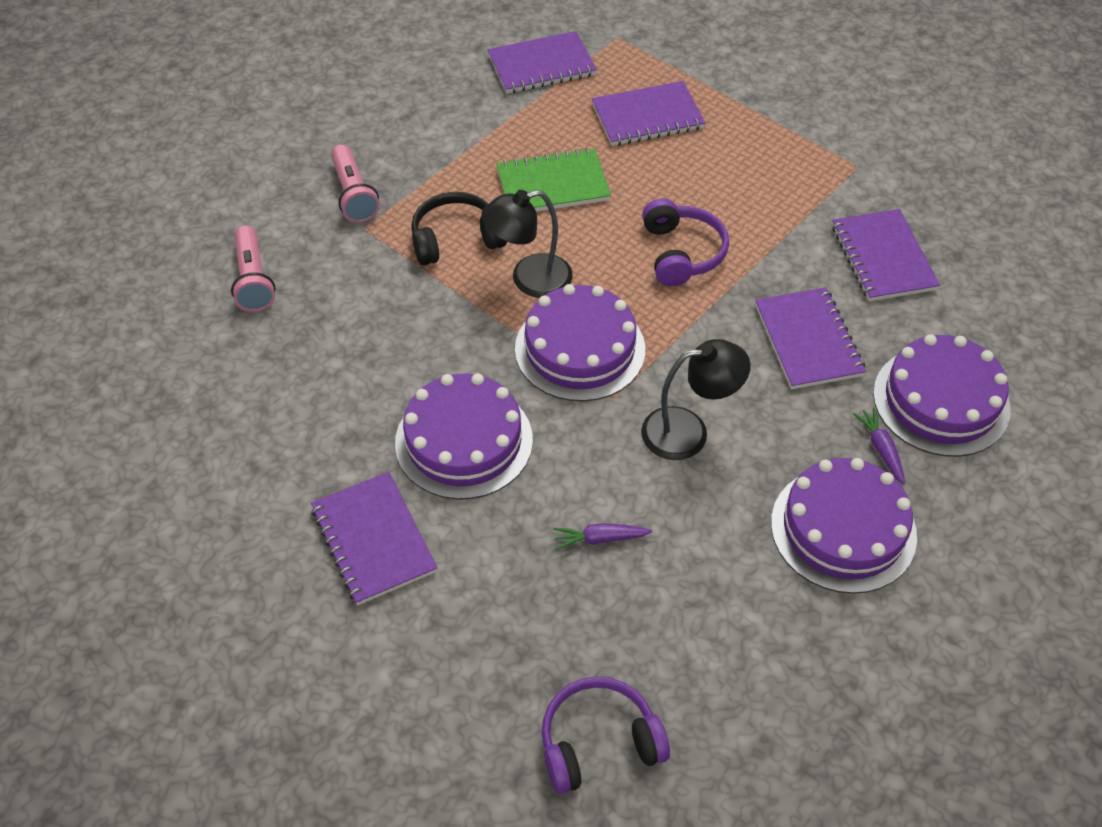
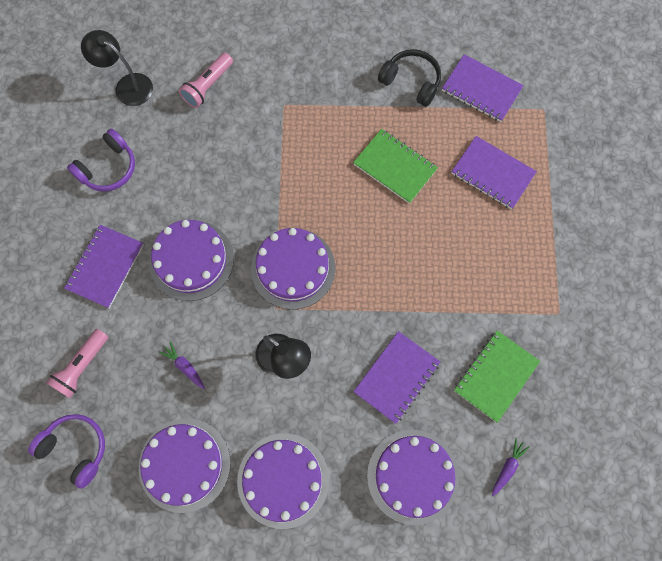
camera: 50 degrees right, 20 degrees up
pink flashlight [331,145,380,223] -> pink flashlight moved to [46,329,108,398]
black headphones [411,192,507,266] -> black headphones moved to [378,49,441,107]
black lamp [481,190,573,298] -> black lamp moved to [81,30,153,106]
purple headphones [642,199,729,286] -> purple headphones moved to [67,129,135,192]
purple notebook [832,209,940,301] -> green notebook [454,330,540,423]
purple carrot [853,407,905,485] -> purple carrot moved to [492,438,530,496]
none -> purple cake [139,418,230,513]

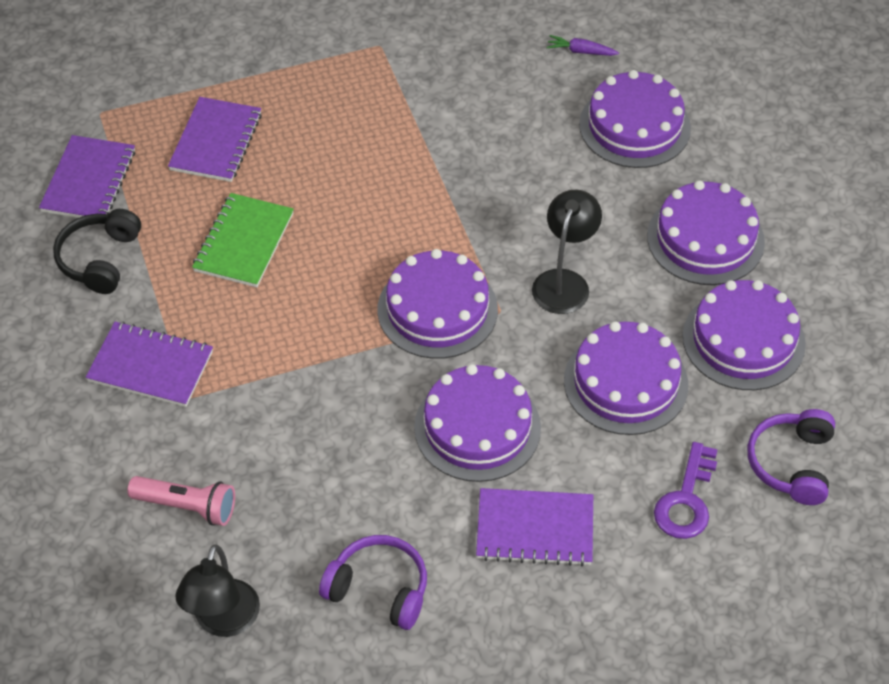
camera: 110 degrees left, 20 degrees down
pink flashlight [46,329,108,398] -> purple key [654,442,718,539]
purple carrot [159,342,205,389] -> purple cake [564,321,688,435]
purple notebook [353,331,440,424] -> purple notebook moved to [86,321,213,407]
green notebook [454,330,540,423] -> none

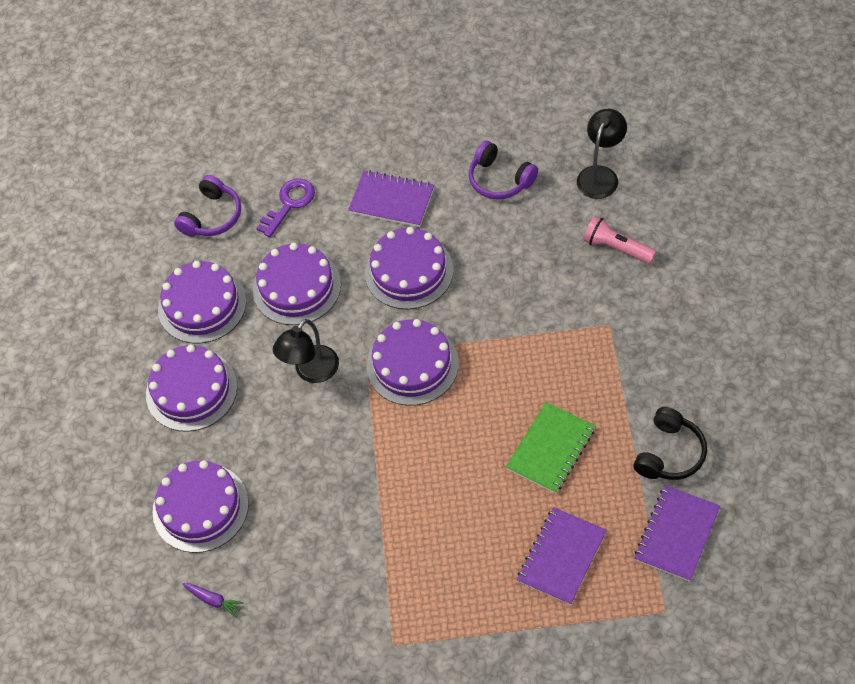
camera: 160 degrees left, 5 degrees up
purple notebook [86,321,213,407] -> none

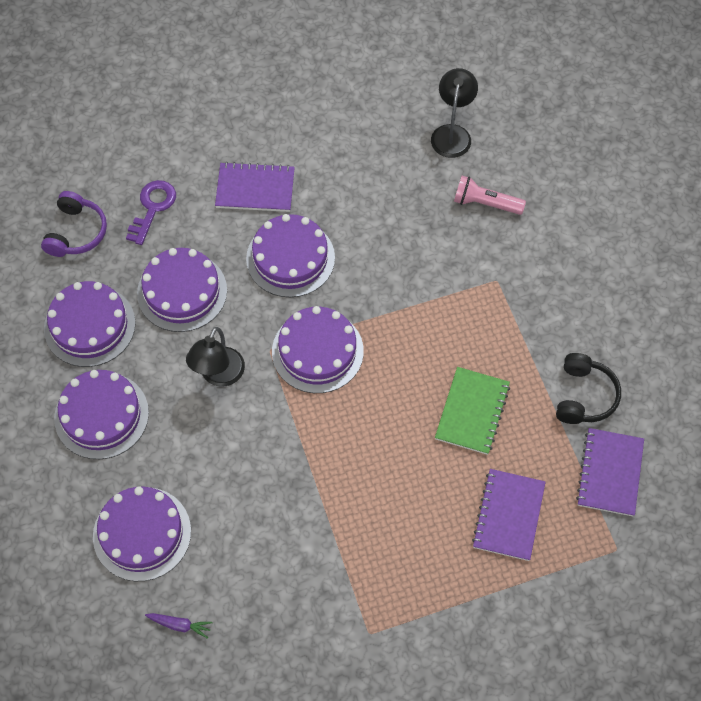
camera: 20 degrees left, 5 degrees up
purple headphones [469,141,538,199] -> none

